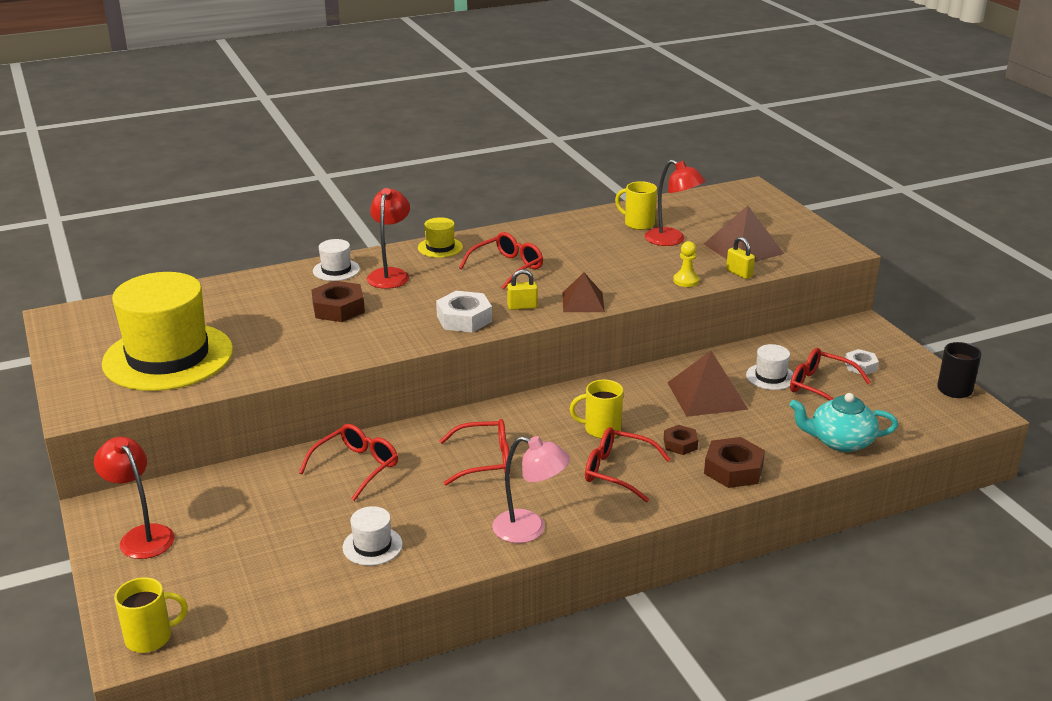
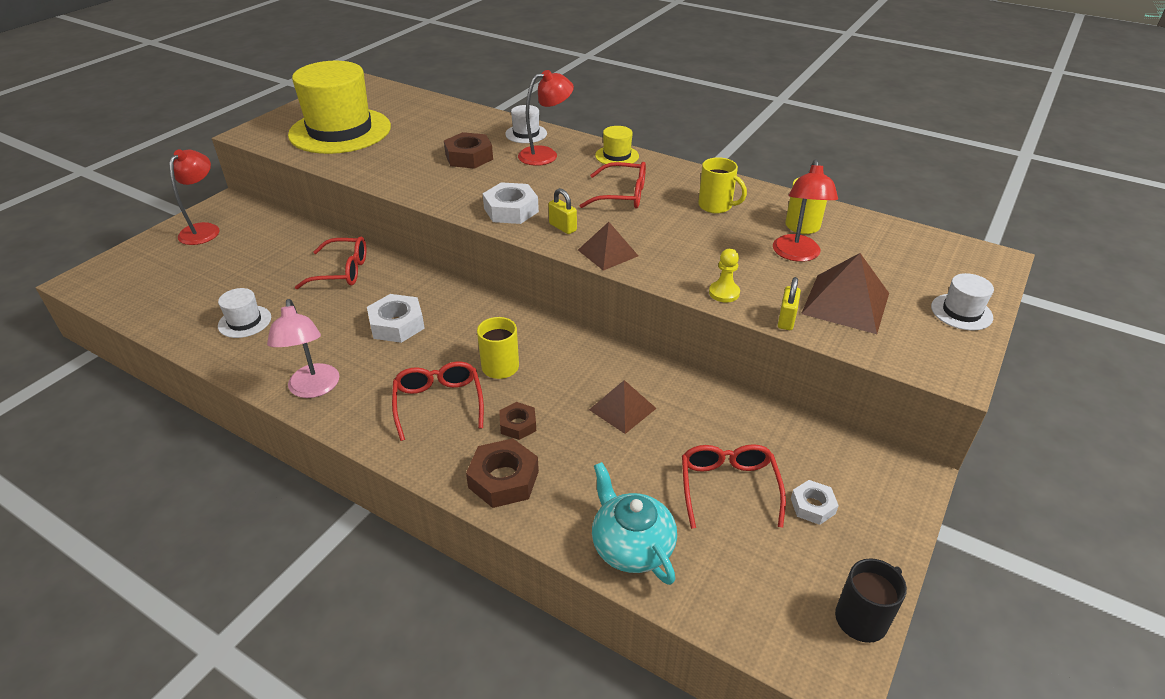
camera: 55 degrees right, 10 degrees up
yellow mug [114,577,188,653] -> yellow mug moved to [698,157,747,214]
red glasses [440,419,509,485] -> white nut [367,294,425,343]
brown pyramid [667,351,748,417] -> brown pyramid [589,380,657,434], size x0.66
white hat [746,344,793,390] -> white hat moved to [931,273,994,331]

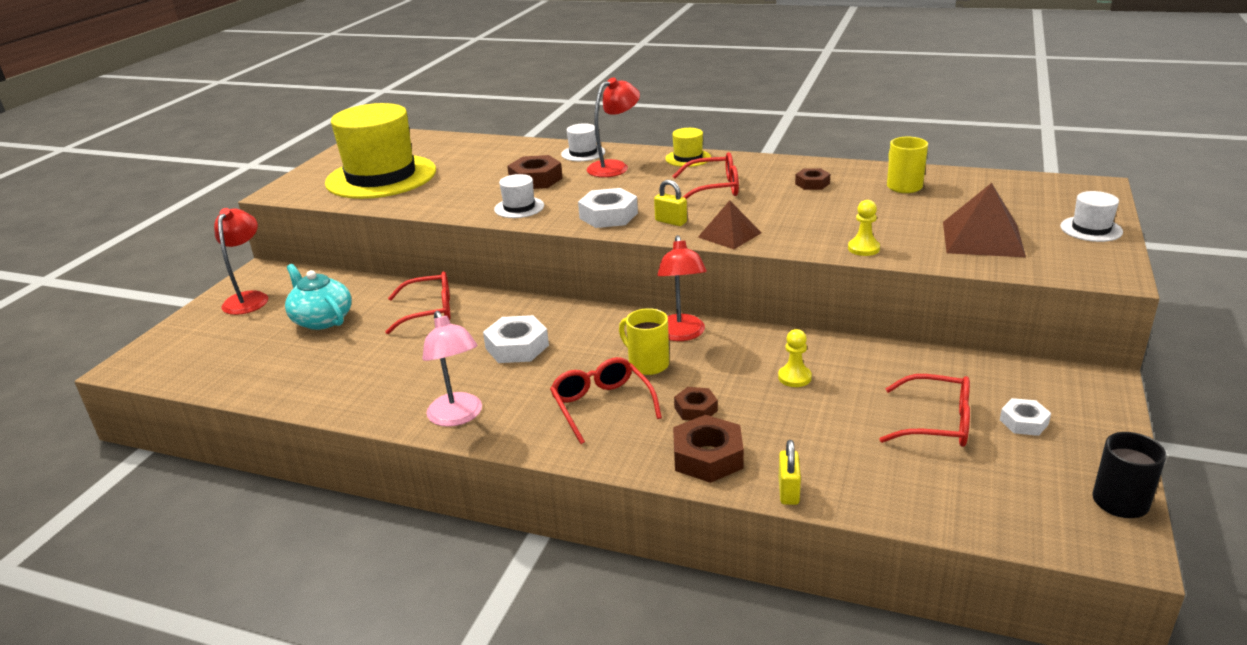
camera: 10 degrees left, 10 degrees down
white hat [218,288,271,338] -> white hat moved to [494,174,544,218]
brown pyramid [589,380,657,434] -> yellow pawn [778,329,812,387]
turquoise teapot [592,462,677,585] -> turquoise teapot moved to [285,264,352,330]
red glasses [682,444,786,529] -> red glasses turned 120 degrees clockwise [879,374,970,447]
yellow mug [698,157,747,214] -> brown nut [795,168,830,190]
red lamp [773,159,838,262] -> red lamp moved to [657,235,707,341]
yellow padlock [778,277,801,330] -> yellow padlock moved to [779,440,801,505]

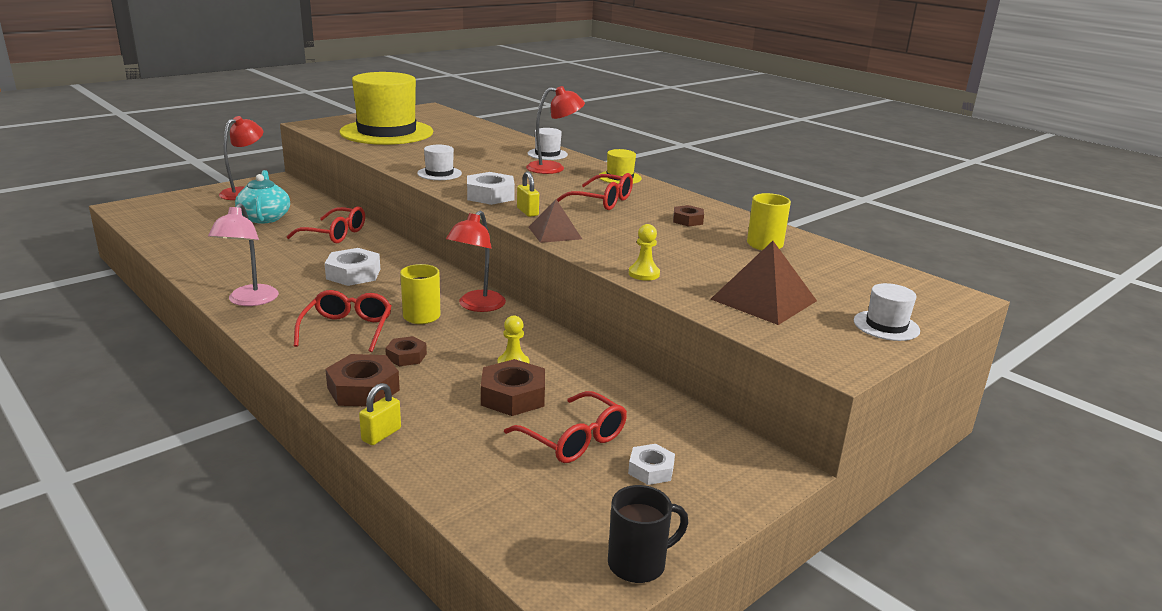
camera: 25 degrees right, 5 degrees down
brown nut [507,155,562,189] -> brown nut moved to [481,359,545,416]

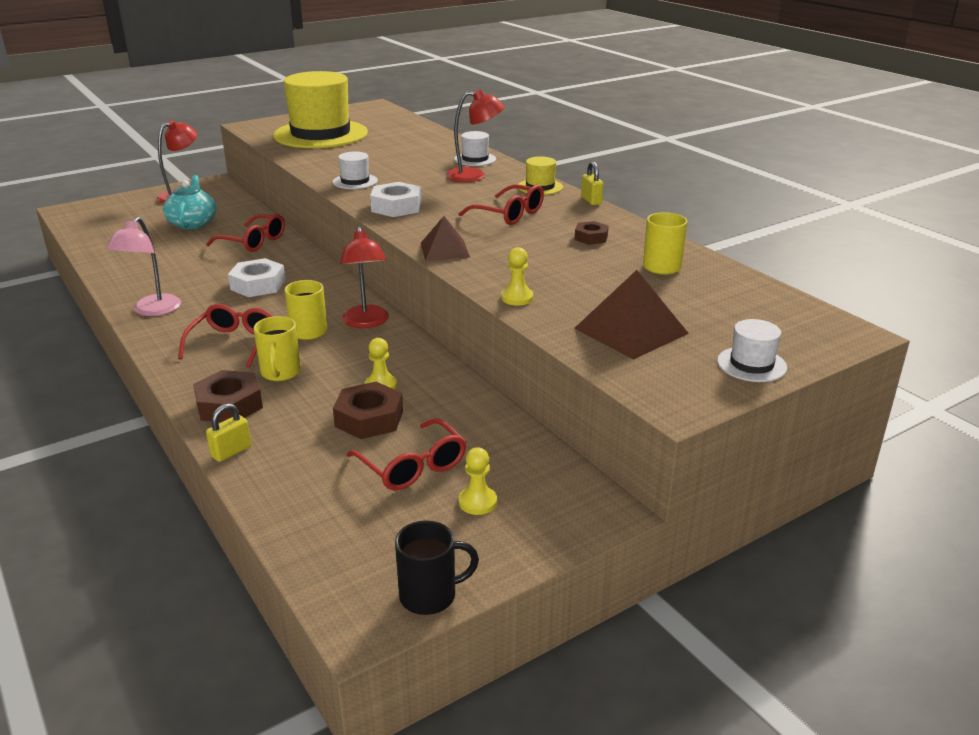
camera: 10 degrees right, 5 degrees up
brown nut [385,336,427,366] -> yellow mug [254,316,301,381]
red lamp [446,210,506,312] -> red lamp turned 45 degrees counterclockwise [340,227,389,328]
yellow padlock [517,171,539,217] -> yellow padlock moved to [581,161,603,205]
white nut [628,444,675,485] -> yellow pawn [459,447,497,515]

